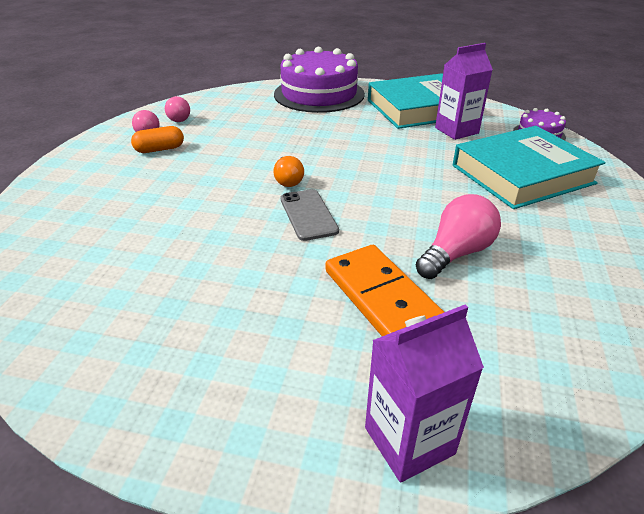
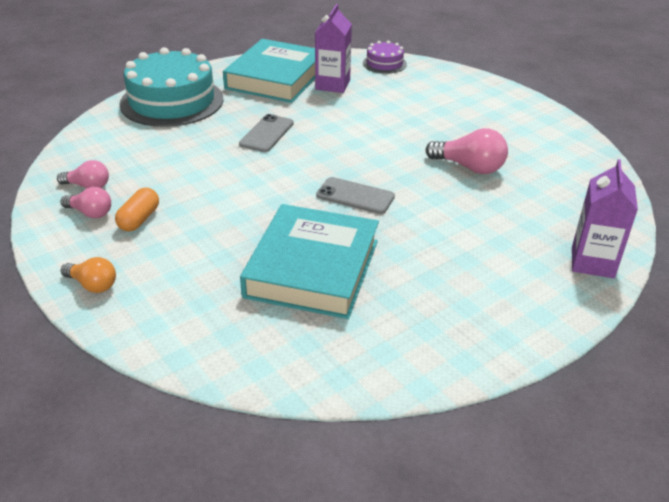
camera: 50 degrees left, 0 degrees up
orange light bulb [273,156,304,187] -> orange light bulb moved to [61,257,116,293]
purple cake [274,47,365,113] -> turquoise cake [119,47,223,127]
orange domino [325,245,444,336] -> none
pink light bulb [416,194,501,279] -> pink light bulb turned 120 degrees clockwise [425,128,508,174]
turquoise book [452,126,606,209] -> turquoise book moved to [240,204,379,319]
none -> grey phone [239,114,294,152]

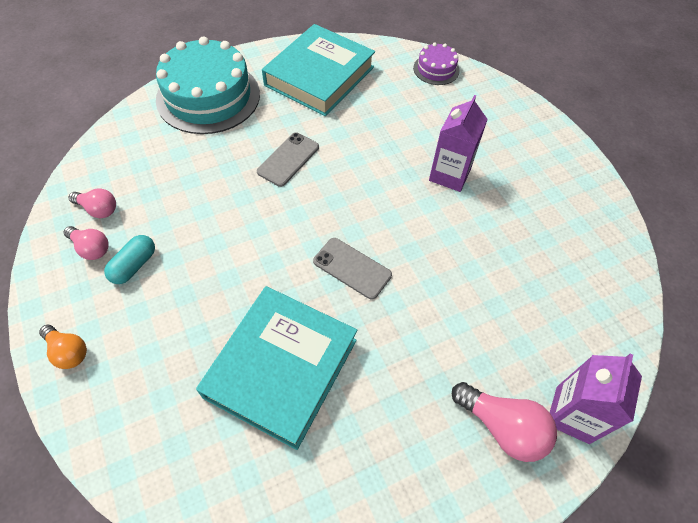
camera: 10 degrees right, 20 degrees up
orange capsule [115,188,159,232] -> turquoise capsule [104,235,155,284]
purple carton [315,4,352,93] -> purple carton moved to [429,95,488,192]
pink light bulb [425,128,508,174] -> pink light bulb moved to [452,382,557,462]

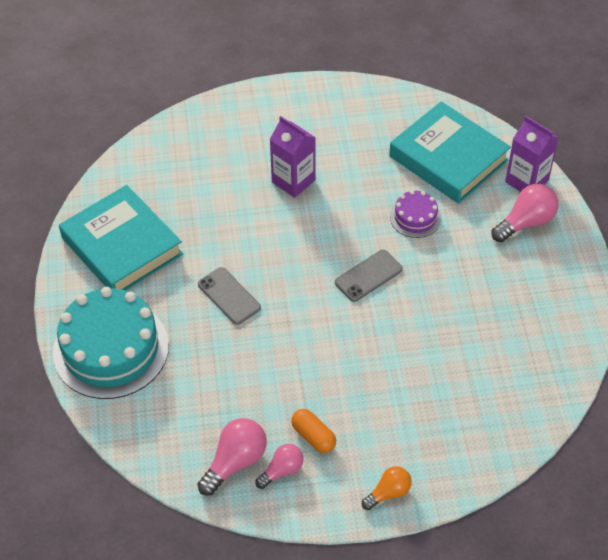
camera: 70 degrees left, 5 degrees down
pink light bulb [68,188,116,218] -> pink light bulb [197,418,267,496], size x1.57
turquoise capsule [104,235,155,284] -> orange capsule [291,409,336,453]
turquoise book [196,286,357,450] -> turquoise book moved to [389,101,511,204]
purple cake [413,42,460,85] -> purple cake moved to [390,190,441,238]

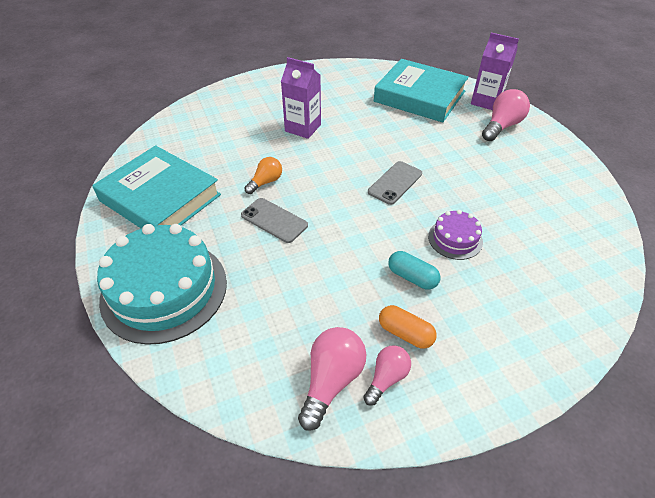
camera: 15 degrees left, 5 degrees down
orange light bulb [362,466,412,510] -> orange light bulb moved to [244,157,282,194]
purple cake [390,190,441,238] -> purple cake moved to [428,210,483,260]
none -> turquoise capsule [388,251,440,290]

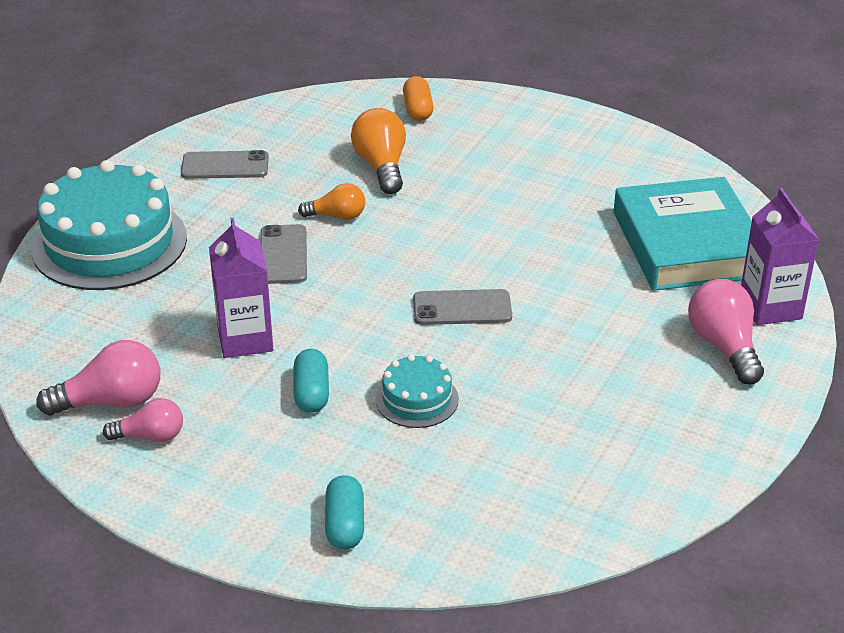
camera: 50 degrees right, 10 degrees down
turquoise book [92,145,221,229] -> grey phone [181,150,269,179]
purple carton [281,57,321,139] -> purple carton moved to [209,217,273,358]
orange capsule [379,305,437,349] -> orange capsule moved to [403,76,434,121]
purple cake [428,210,483,260] -> turquoise cake [375,354,459,428]
pink light bulb [482,89,530,141] -> pink light bulb turned 105 degrees counterclockwise [688,279,764,384]
none -> turquoise capsule [325,475,364,549]
none -> orange light bulb [351,108,406,194]

